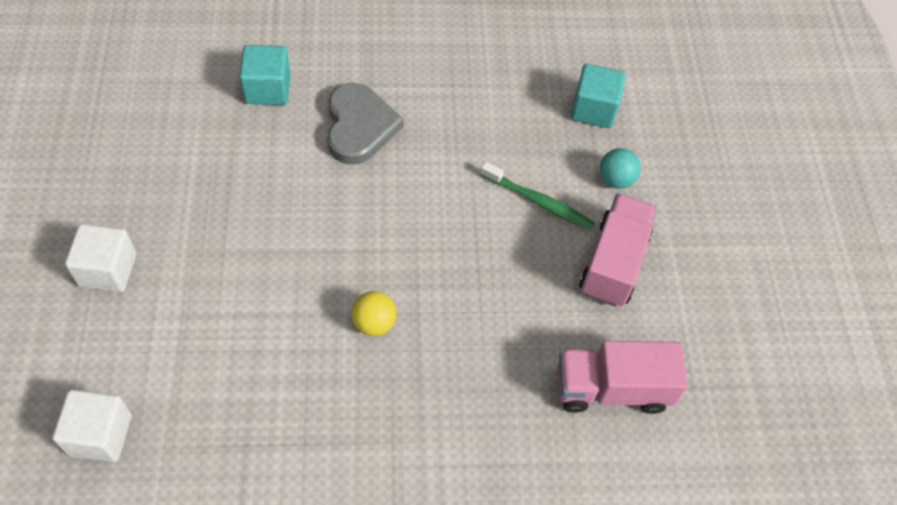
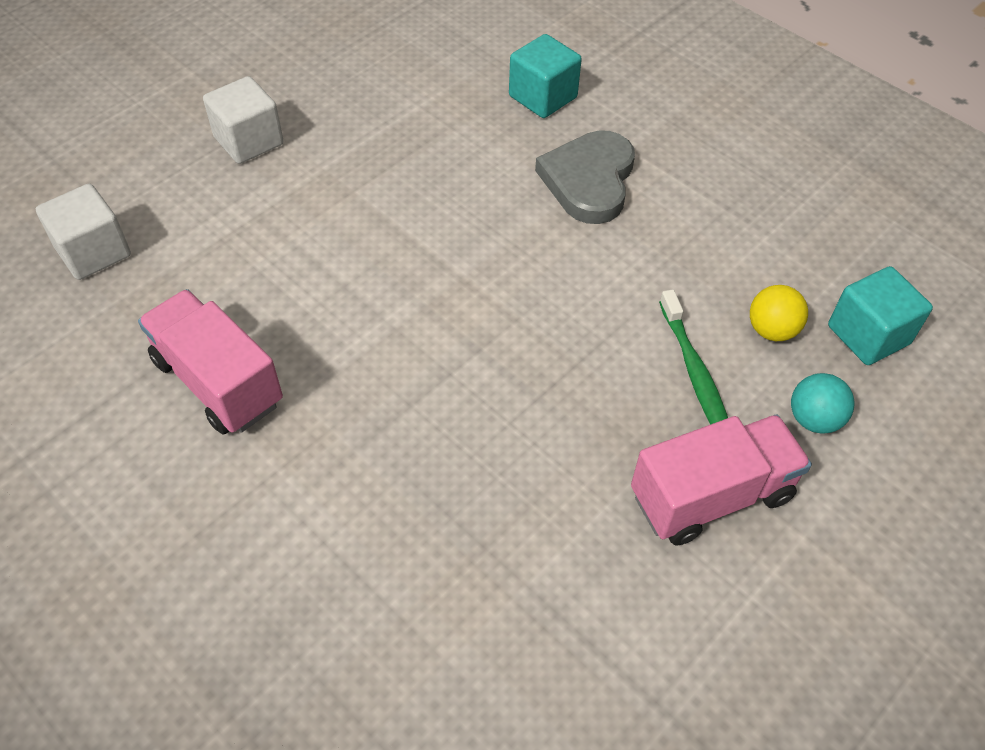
camera: 50 degrees right, 5 degrees down
grey heart [327,83,404,165] -> grey heart turned 150 degrees clockwise [535,130,635,224]
yellow ball [352,291,396,336] -> yellow ball moved to [750,285,808,341]
pink truck [558,341,688,414] -> pink truck moved to [138,289,283,434]

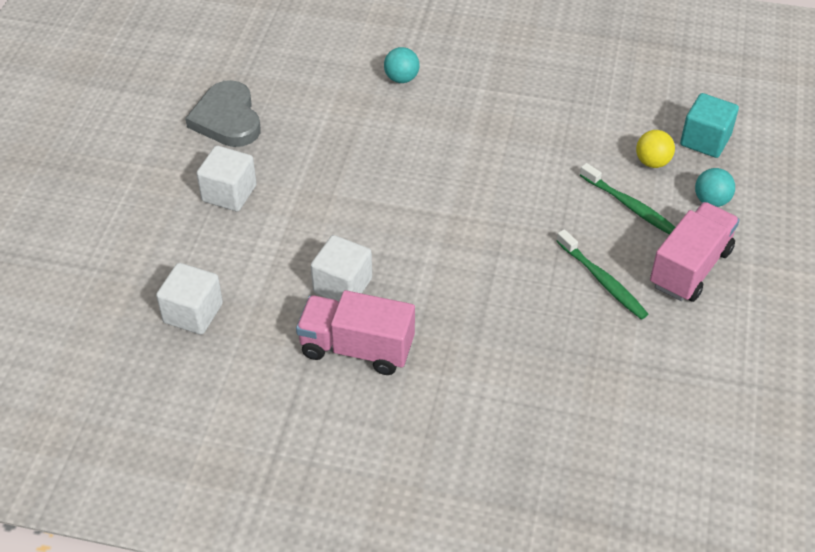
camera: 30 degrees left, 5 degrees down
turquoise cube [509,34,582,118] -> turquoise ball [384,47,420,83]
grey heart [535,130,635,224] -> grey heart moved to [185,80,260,147]
none -> white cube [311,235,372,302]
none -> green toothbrush [556,229,648,320]

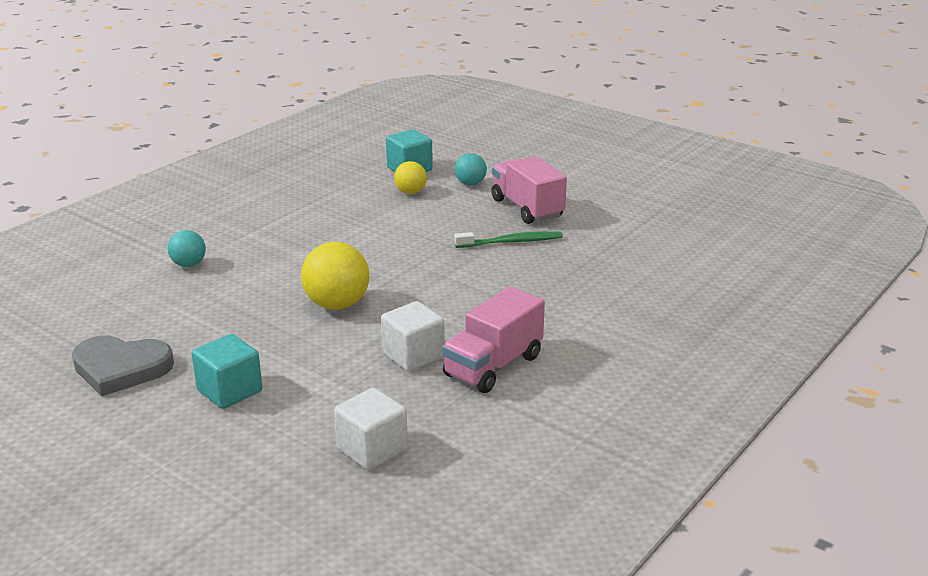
camera: 65 degrees left, 20 degrees down
white cube [197,146,257,212] -> turquoise cube [192,334,262,409]
green toothbrush [580,163,675,235] -> none
none -> yellow ball [301,242,369,310]

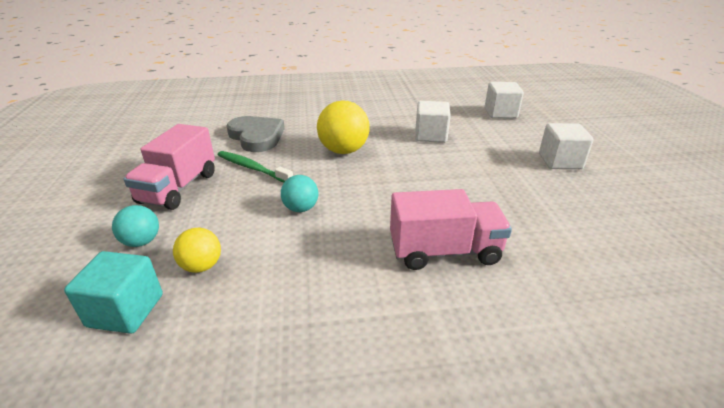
camera: 135 degrees left, 5 degrees up
grey heart [72,335,174,396] -> grey heart moved to [226,116,285,152]
turquoise ball [168,230,206,267] -> turquoise ball moved to [281,175,318,212]
turquoise cube [192,334,262,409] -> white cube [539,123,594,169]
yellow ball [301,242,369,310] -> yellow ball moved to [317,100,370,154]
pink truck [442,286,545,393] -> pink truck moved to [390,189,512,270]

